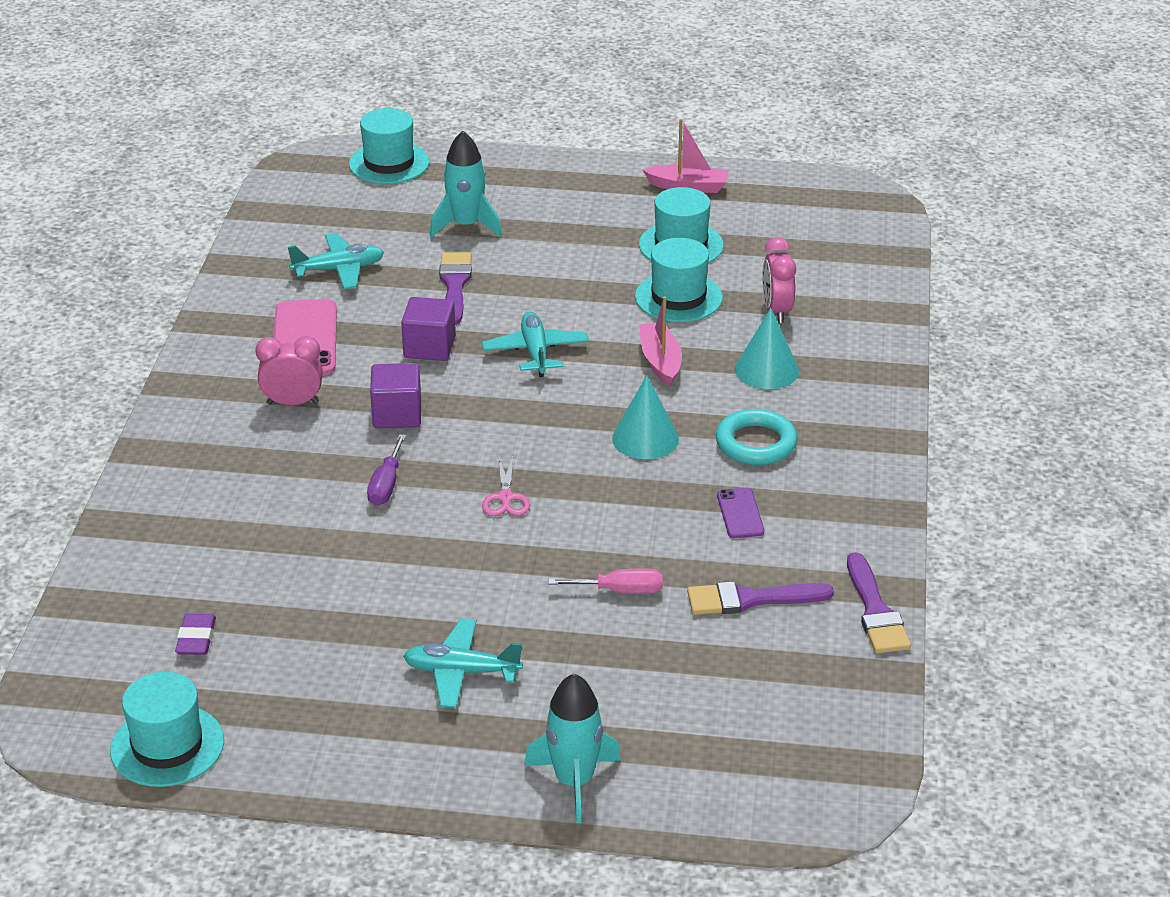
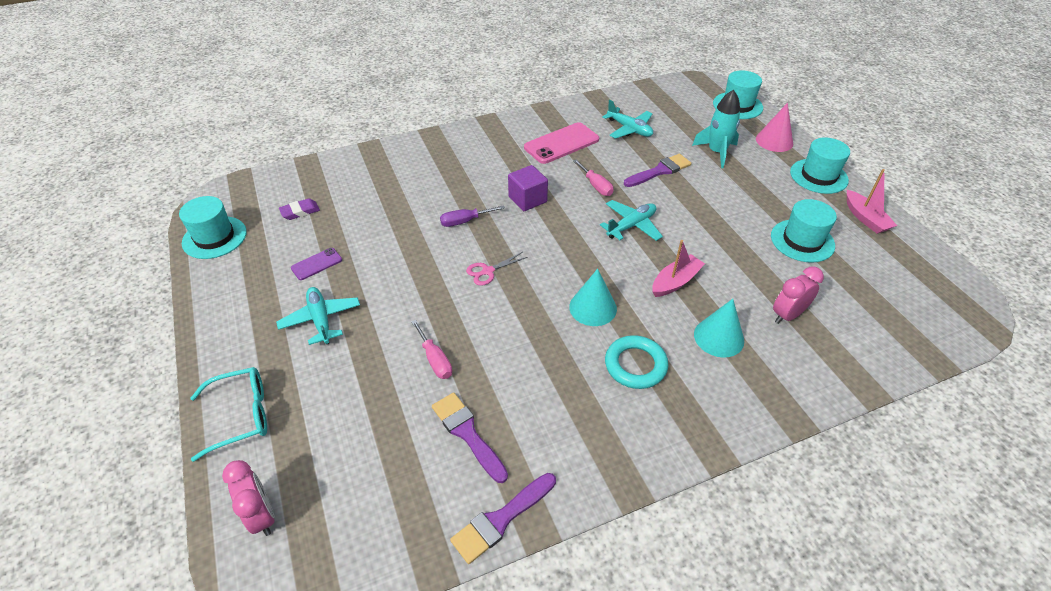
camera: 60 degrees right, 10 degrees up
pink clock [255,336,323,405] -> pink clock moved to [222,460,275,536]
purple cube [401,297,456,361] -> pink screwdriver [573,159,613,196]
turquoise rocket [524,674,621,823] -> turquoise glasses [190,367,267,462]
turquoise hat [635,238,723,322] -> turquoise hat moved to [790,138,850,194]
purple phone [717,488,764,538] -> purple phone moved to [291,248,342,280]
none -> pink cone [756,103,793,152]

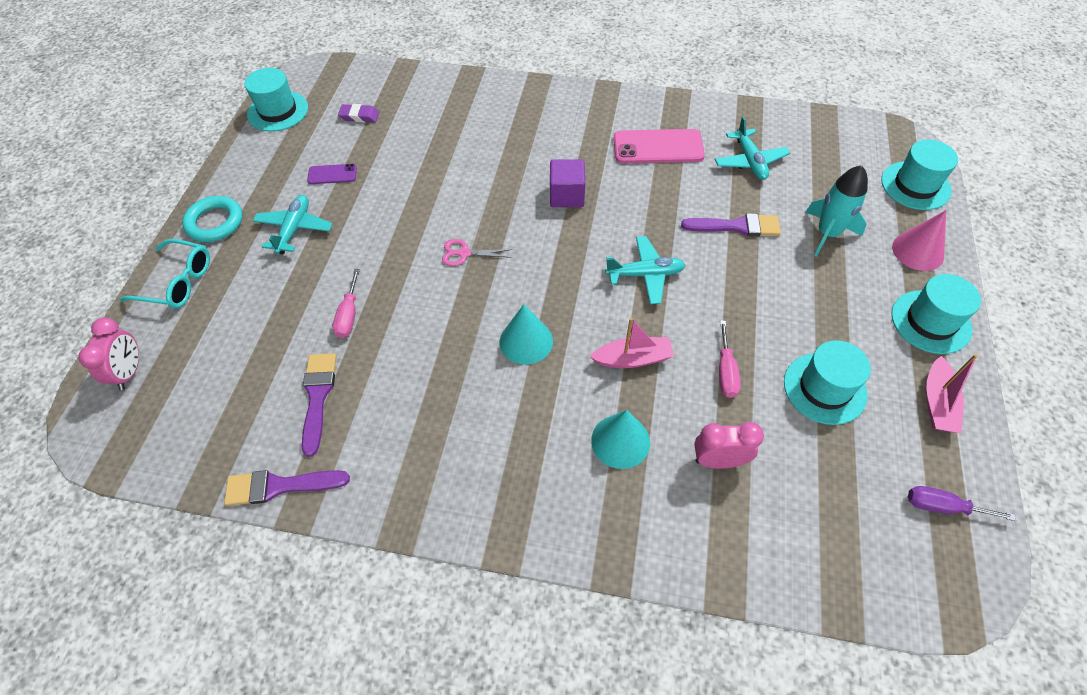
camera: 35 degrees right, 10 degrees up
purple screwdriver [440,205,505,227] -> purple screwdriver moved to [908,486,1016,521]
pink screwdriver [573,159,613,196] -> pink screwdriver moved to [719,320,741,398]
turquoise ring [605,335,668,389] -> turquoise ring moved to [182,196,243,242]

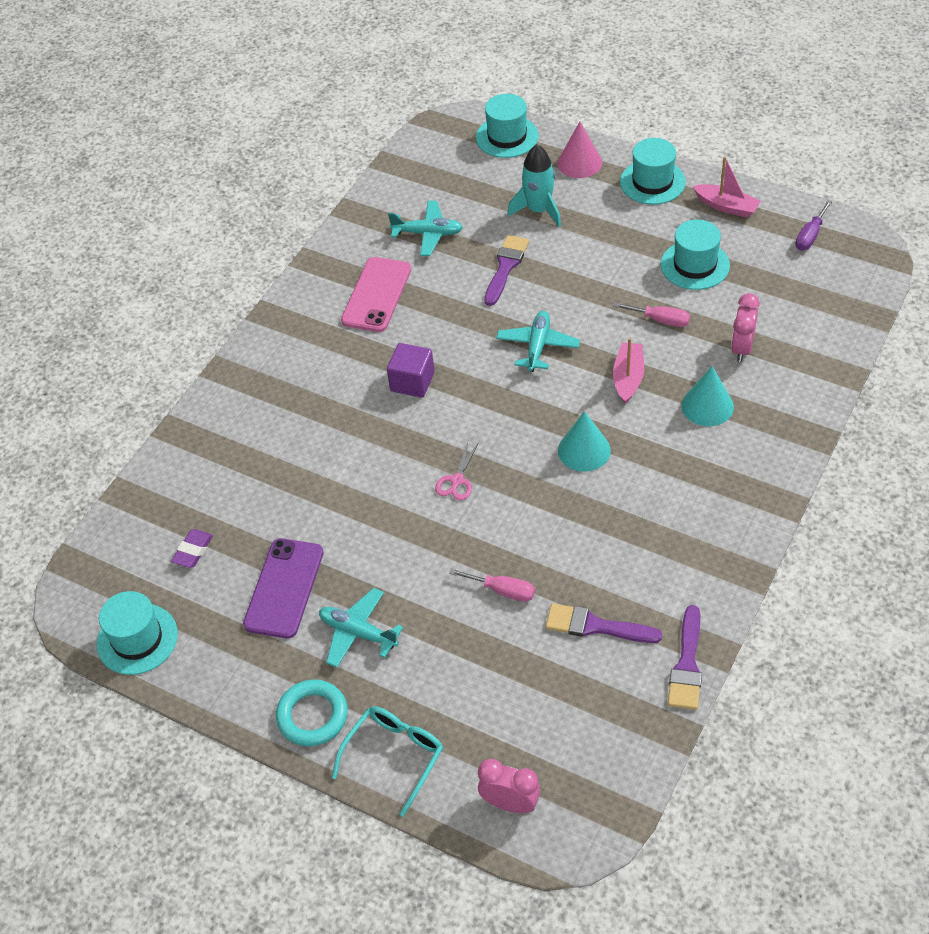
camera: 70 degrees left, 5 degrees down
purple phone [307,164,357,184] -> purple phone [243,538,323,639], size x1.89

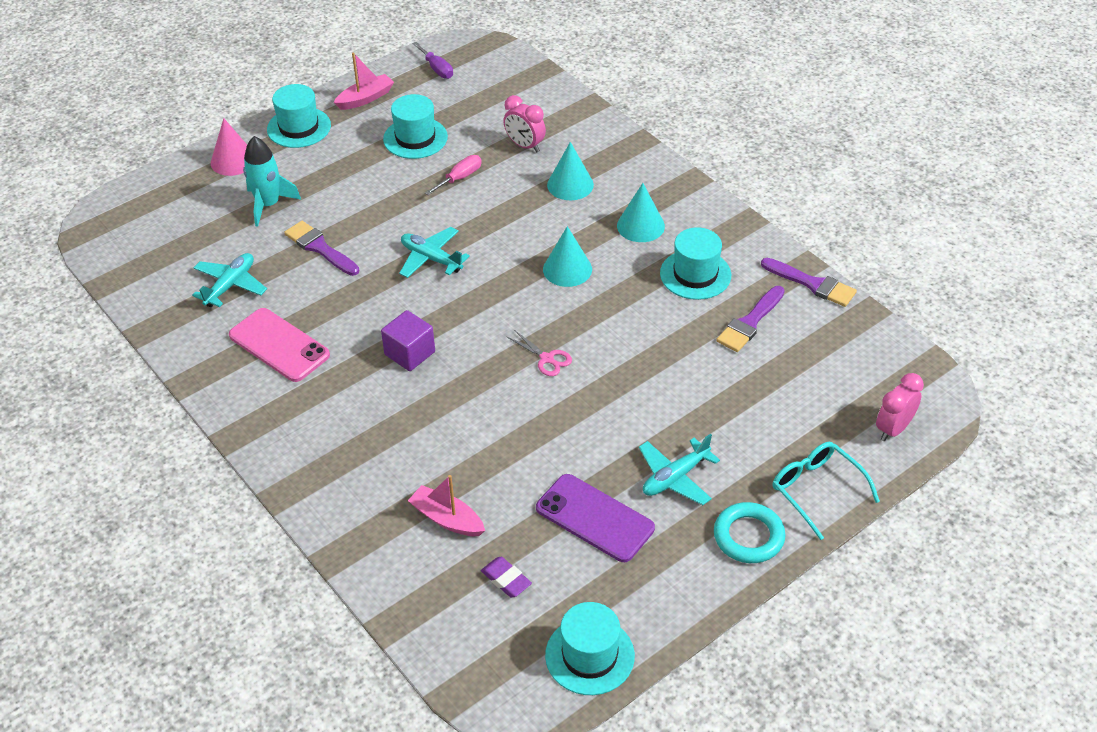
camera: 70 degrees left, 5 degrees down
pink screwdriver [449,568,535,602] -> none
turquoise hat [476,94,539,158] -> turquoise hat moved to [660,227,731,300]
pink boat [613,338,644,404] -> pink boat moved to [408,475,485,536]
none -> turquoise cone [617,183,665,242]

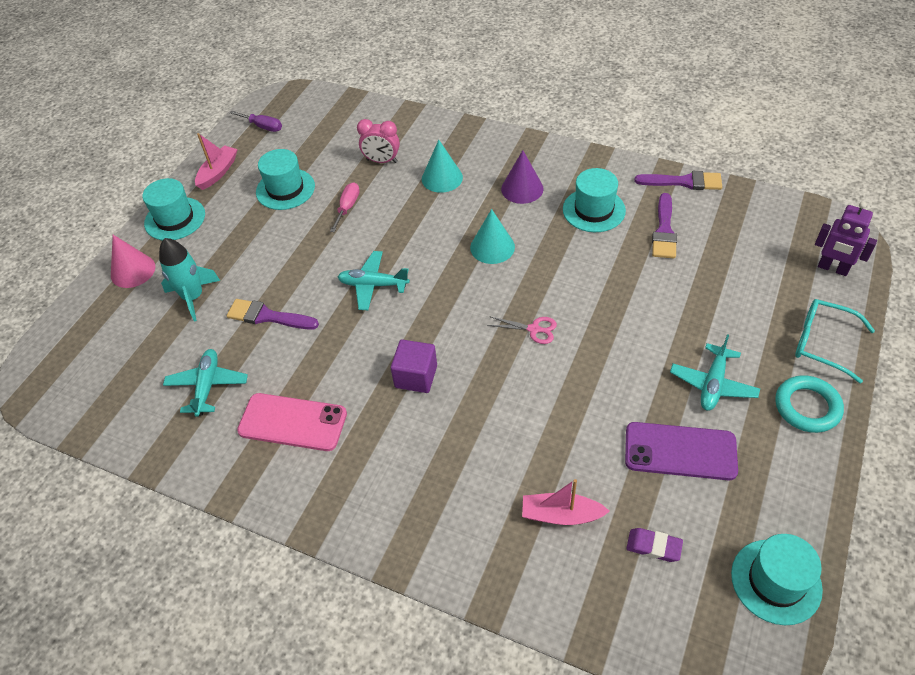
camera: 25 degrees left, 5 degrees up
turquoise cone [617,183,665,242] -> purple cone [501,150,544,204]
pink clock [876,373,924,441] -> purple robot [815,201,877,276]

